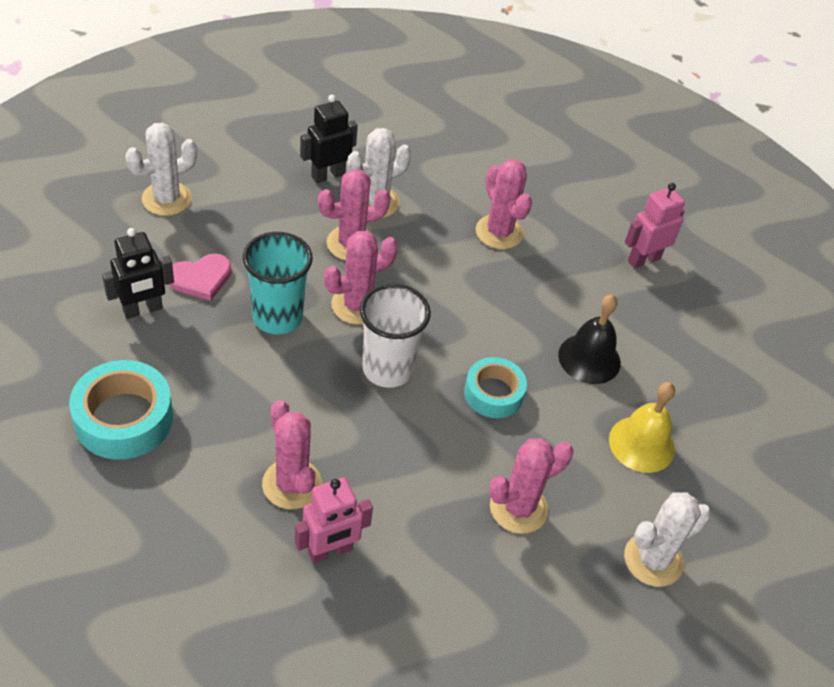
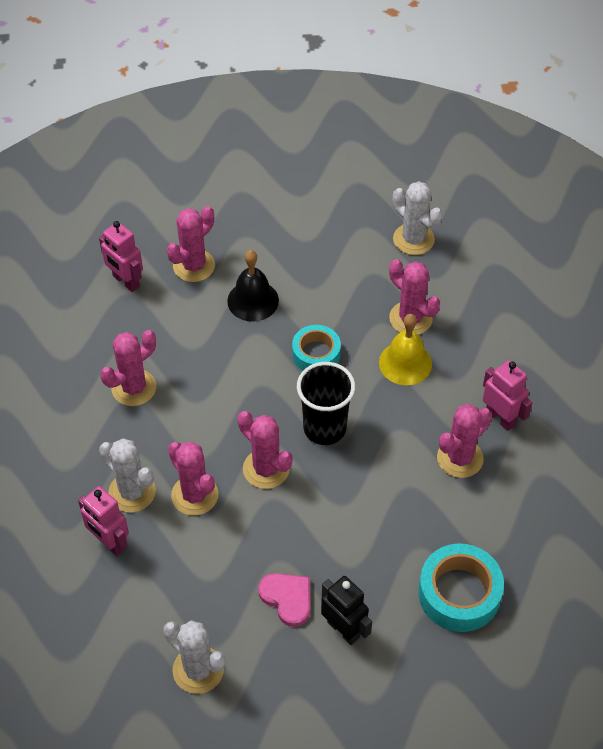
camera: 100 degrees left, 5 degrees up
turquoise cup [243,232,313,334] -> none
black robot [300,95,358,183] -> pink robot [78,486,129,556]
white cup [360,284,431,388] -> black cup [297,362,355,445]
yellow bell [609,382,675,473] -> yellow bell moved to [379,314,432,385]
none -> pink cactus [167,206,215,282]

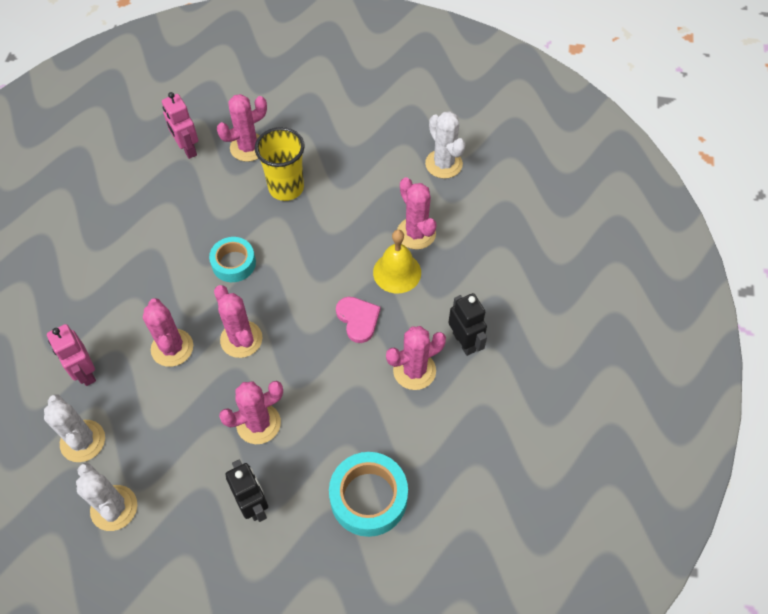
camera: 15 degrees right, 5 degrees up
white cactus [99,438,156,512] -> white cactus moved to [44,394,105,462]
pink cactus [100,330,156,406] -> pink cactus moved to [219,381,283,444]
black bell [227,250,279,322] -> yellow cup [255,127,305,201]
pink heart [258,573,310,627] -> pink heart moved to [336,297,381,343]
turquoise tape [292,325,341,371] -> turquoise tape moved to [209,237,256,282]
black cup [297,362,355,445] -> none
pink robot [483,360,532,431] -> black robot [448,293,487,356]

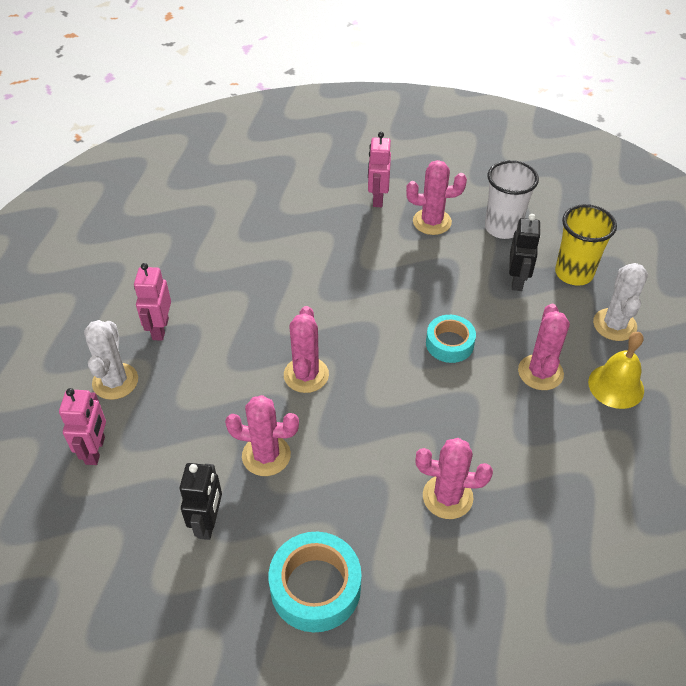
camera: 35 degrees right, 10 degrees down
white cactus [76,463,137,531] -> pink robot [59,388,106,465]
pink cactus [143,298,193,367] -> none
turquoise tape [209,237,256,282] -> turquoise tape moved to [426,315,476,363]
yellow cup [255,127,305,201] -> yellow cup moved to [555,204,617,286]
pink heart [336,297,381,343] -> none
yellow bell [373,230,421,293] -> yellow bell moved to [588,332,644,409]
black robot [448,293,487,356] -> black robot moved to [509,214,541,291]
none -> white cup [485,160,539,239]

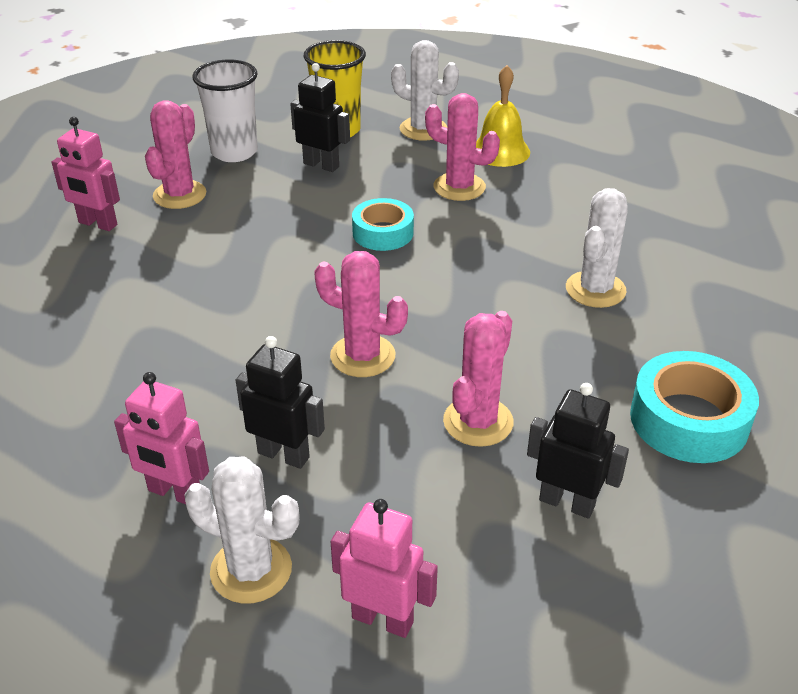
camera: 70 degrees left, 10 degrees down
pink cactus [415,438,493,519] -> white cactus [566,188,628,308]
none -> black robot [236,336,325,469]

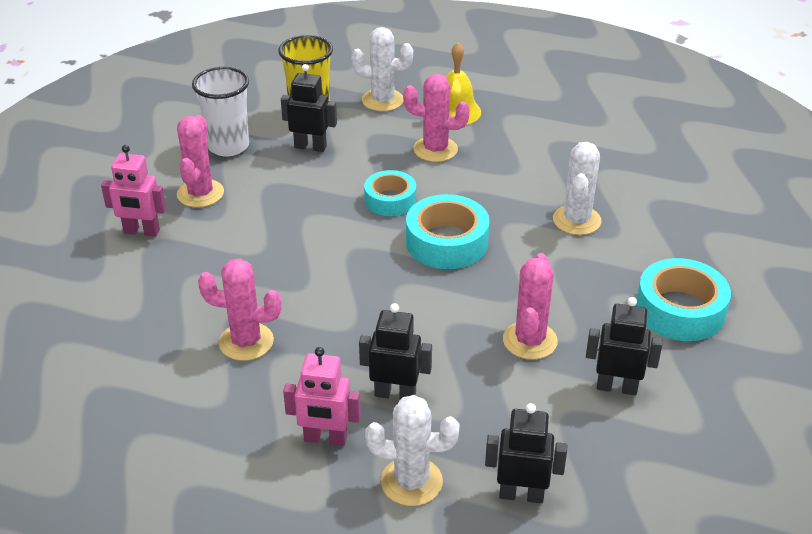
camera: 15 degrees left, 0 degrees up
pink cactus [314,251,408,377] -> pink cactus moved to [198,258,282,361]
pink robot [331,499,438,638] -> black robot [485,403,567,504]
none -> turquoise tape [406,194,490,269]

